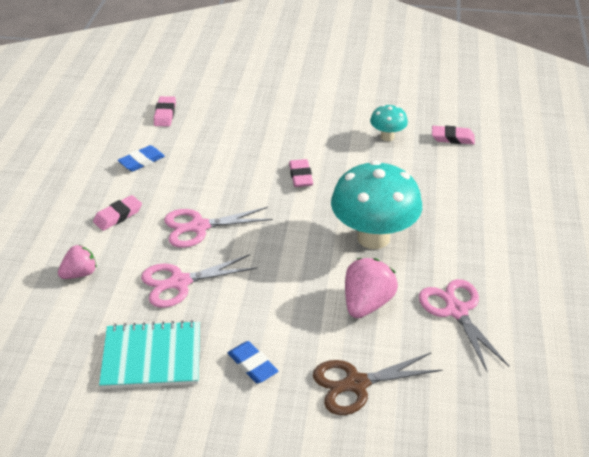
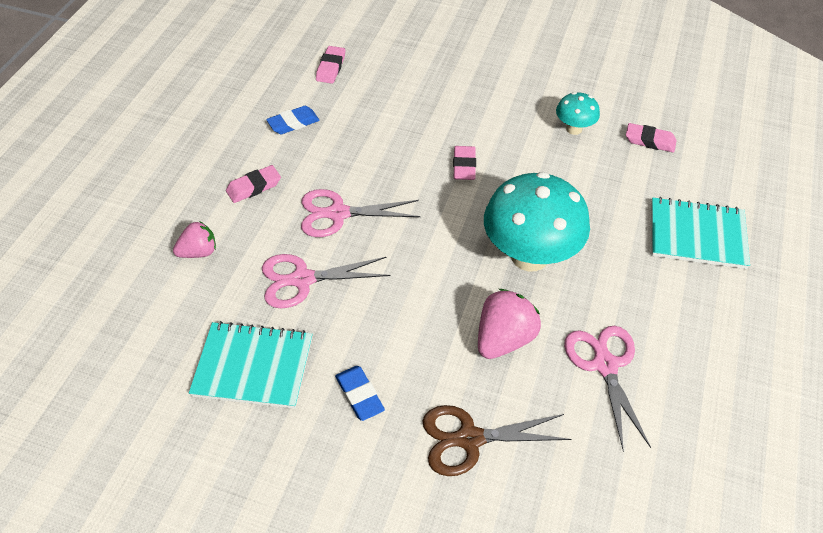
camera: 10 degrees right, 10 degrees up
none -> turquoise notebook [651,197,750,269]

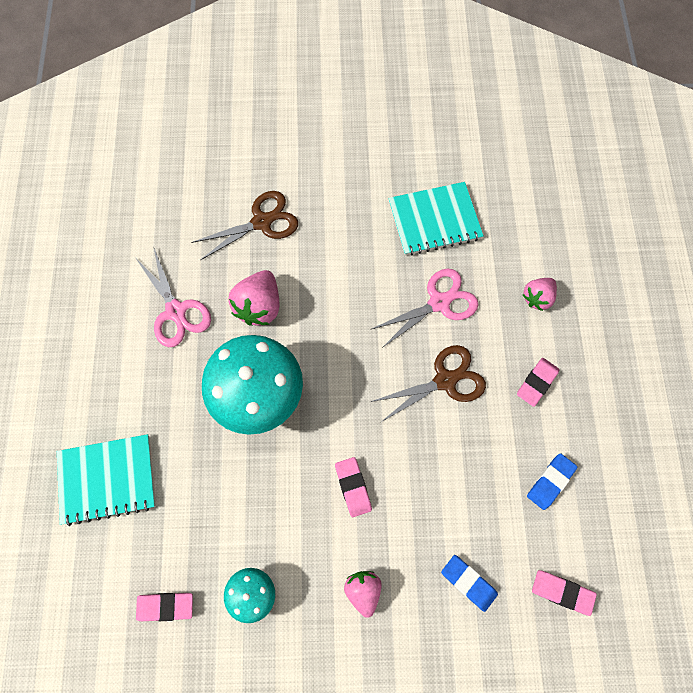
camera: 160 degrees right, 20 degrees up
pink scissors [301,189,420,237] -> brown scissors [370,345,486,422]
pink eraser [316,46,345,84] -> pink eraser turned 60 degrees counterclockwise [532,570,597,616]
blue eraser [335,366,385,421] -> blue eraser moved to [441,555,498,612]
none -> pink strawberry [344,571,382,618]

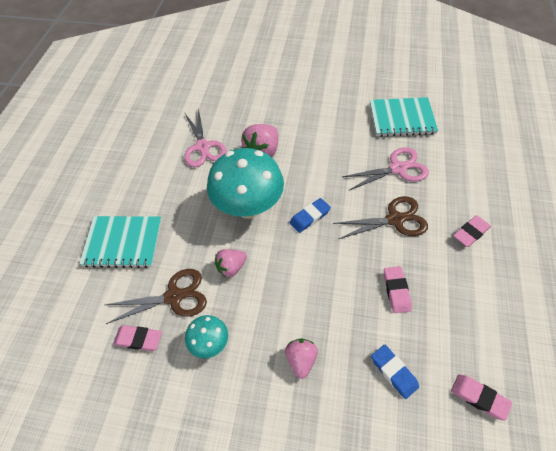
camera: 15 degrees right, 15 degrees down
brown scissors [191,191,298,260] -> brown scissors moved to [105,269,207,324]
pink eraser [335,457,372,517] -> pink eraser moved to [384,266,412,313]
pink strawberry [523,278,557,311] -> pink strawberry moved to [215,249,247,277]
blue eraser [527,453,578,510] -> blue eraser moved to [289,198,331,233]

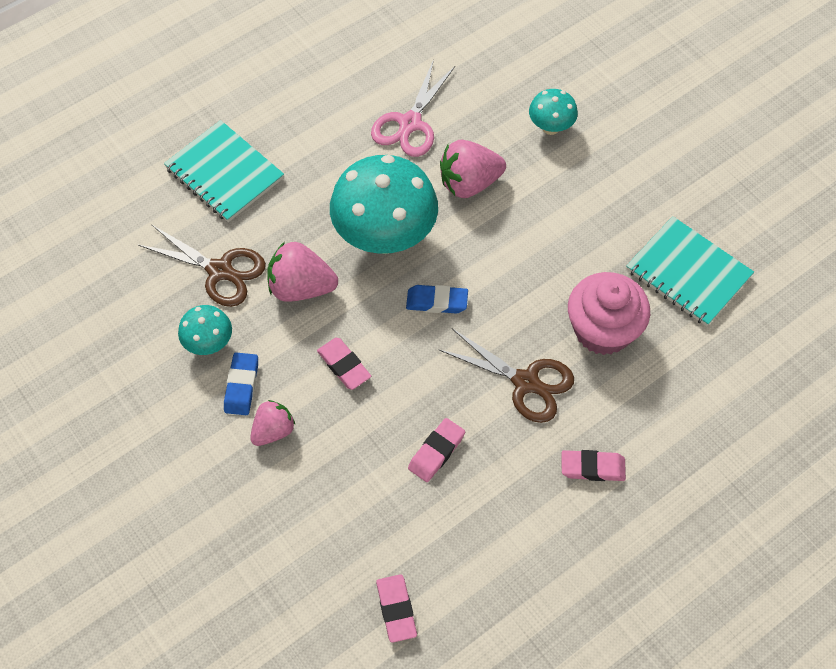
camera: 40 degrees right, 5 degrees up
pink eraser [113,325,162,351] -> pink eraser moved to [317,338,371,390]
pink strawberry [215,249,247,277] -> pink strawberry [268,242,338,302], size x1.55
pink scissors [342,147,429,190] -> pink cupcake [568,272,650,355]
blue eraser [371,345,419,399] -> blue eraser moved to [224,352,258,415]
none -> turquoise mushroom [529,89,578,135]

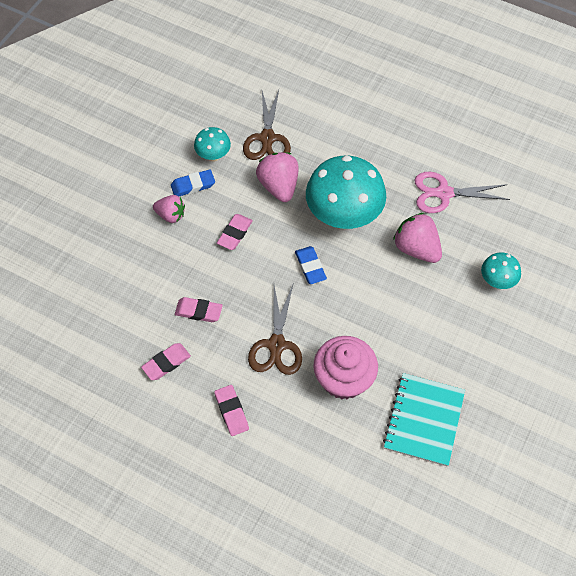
camera: 65 degrees right, 0 degrees up
turquoise notebook [164,120,284,222] -> none
pink eraser [376,574,417,643] -> pink eraser moved to [141,343,191,380]

